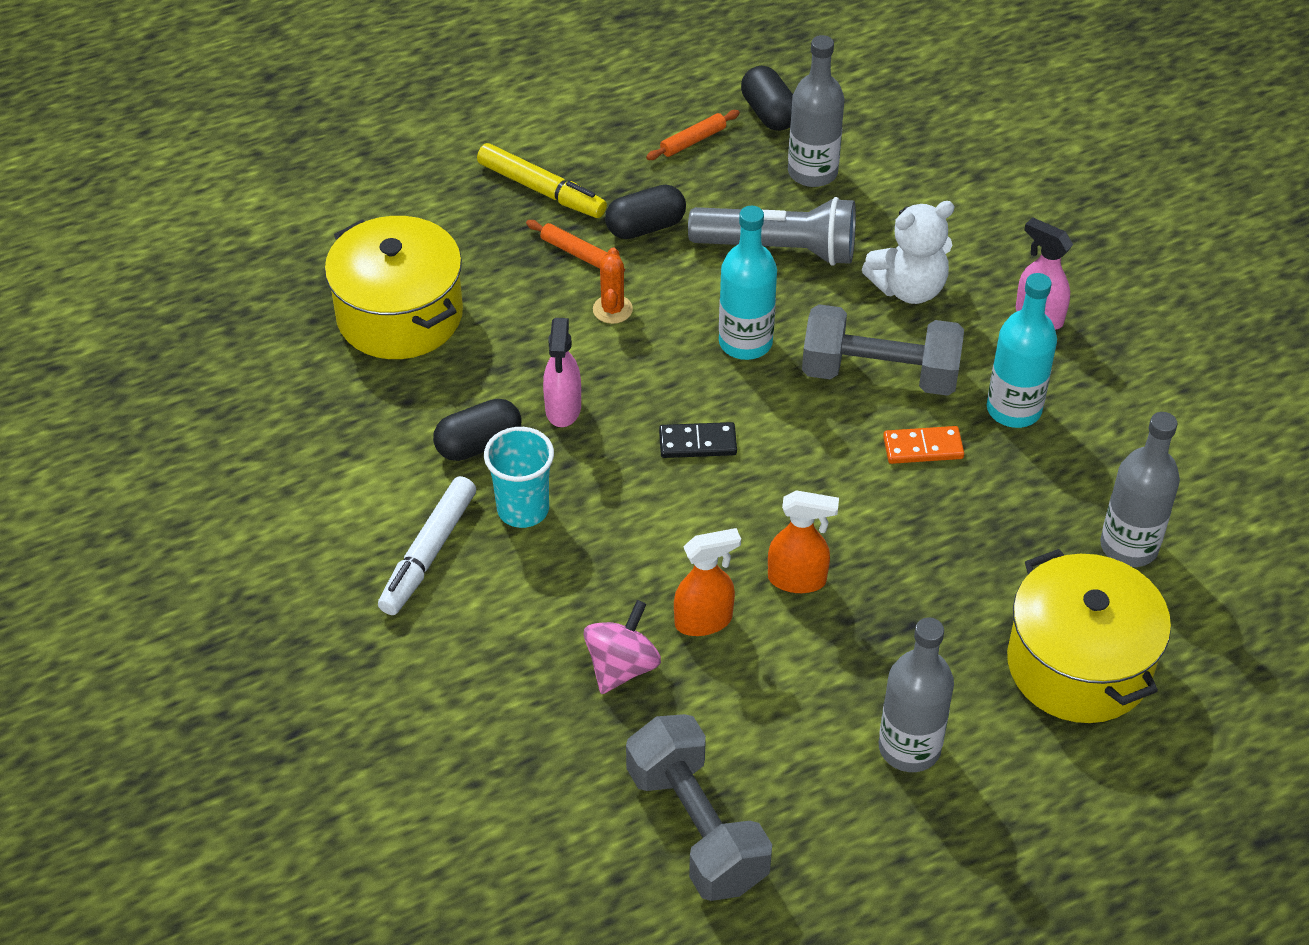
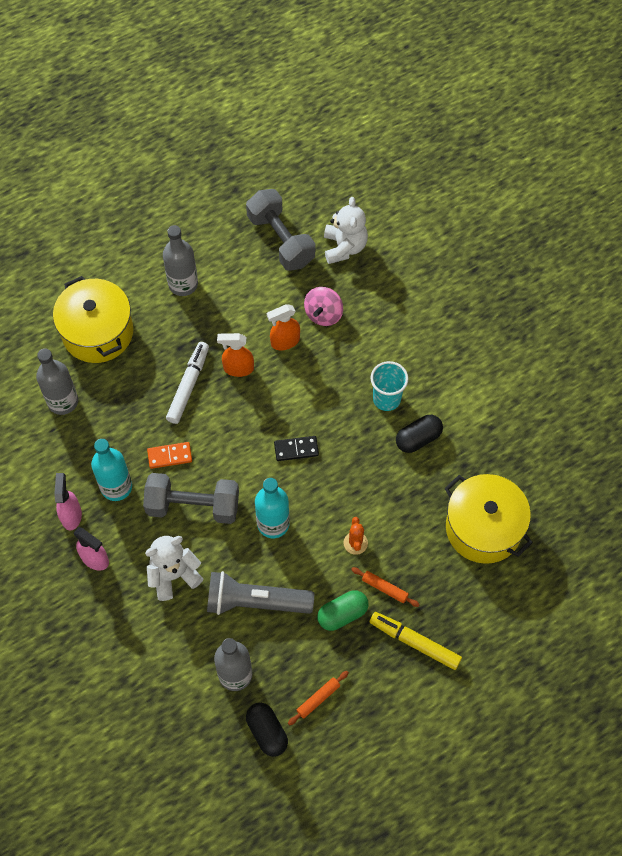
camera: 175 degrees right, 15 degrees up
white marker [378,476,476,615] -> white marker moved to [166,342,209,424]
pink spray bottle [543,318,581,427] -> pink spray bottle moved to [54,473,82,531]
black capsule [605,185,686,239] -> green capsule [317,590,369,631]
none -> white teddy bear [324,197,368,264]

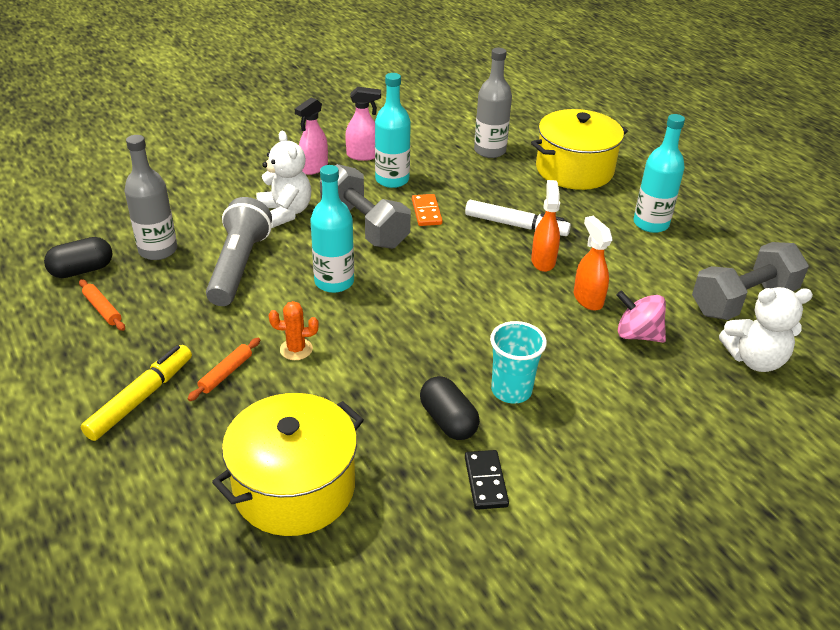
camera: 90 degrees right, 25 degrees down
grey dumbbell [143,473,239,524] -> grey dumbbell turned 45 degrees counterclockwise [320,164,411,249]
grey bottle [163,225,198,296] -> turquoise bottle [634,114,685,233]
black domino [274,436,319,461] -> black domino moved to [465,450,509,510]
green capsule [317,590,369,631] -> none

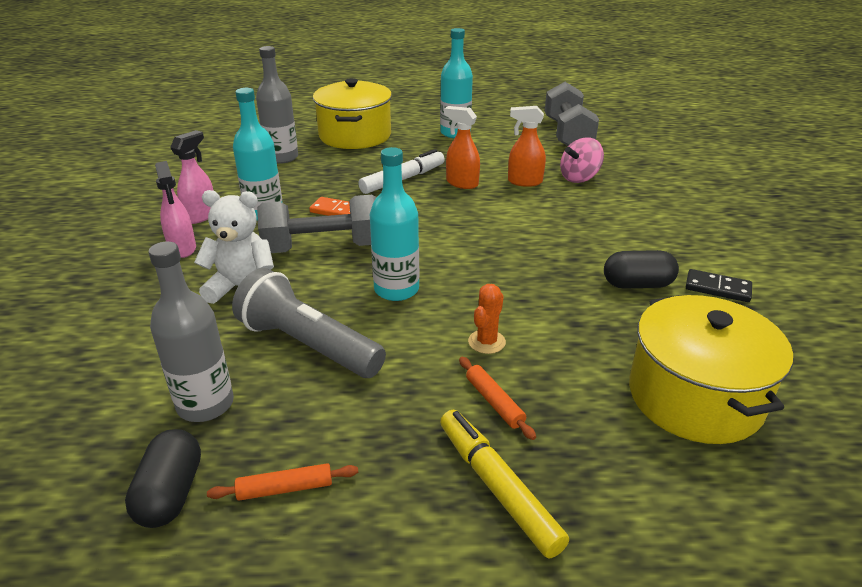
camera: 60 degrees left, 5 degrees down
turquoise cup [490,321,547,404] -> none
white teddy bear [719,287,813,372] -> none

